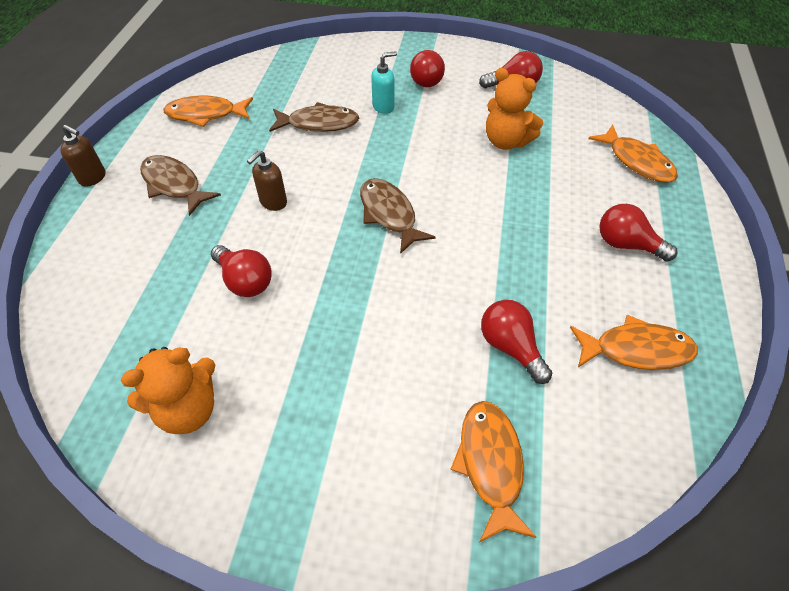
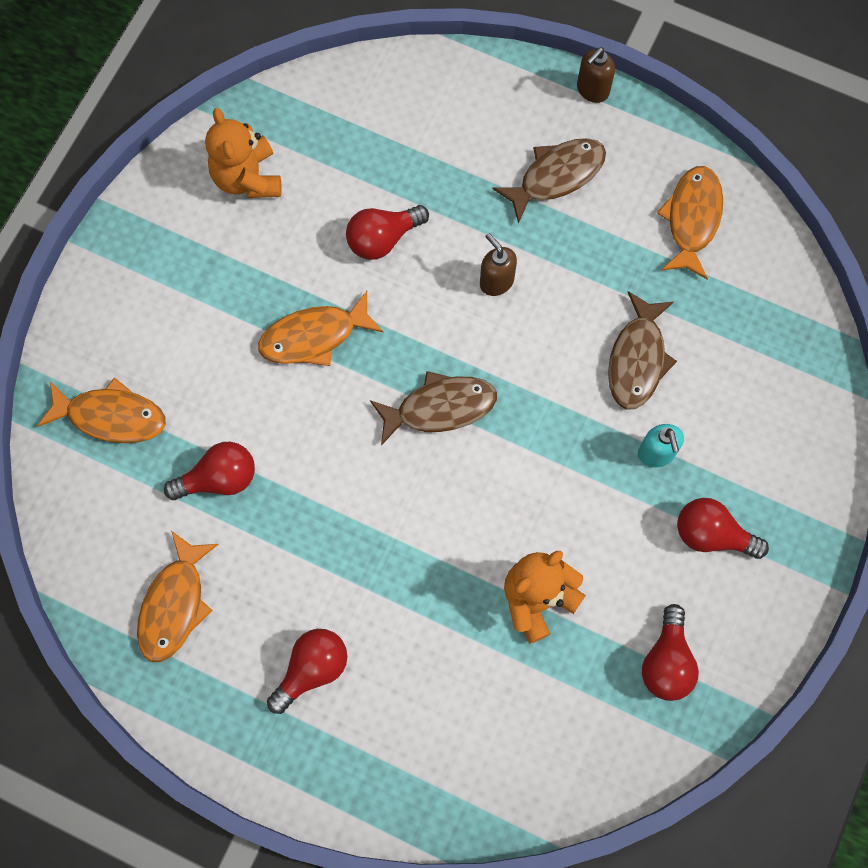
camera: 105 degrees right, 20 degrees up
orange fish [588,125,678,183] -> orange fish moved to [258,291,383,366]

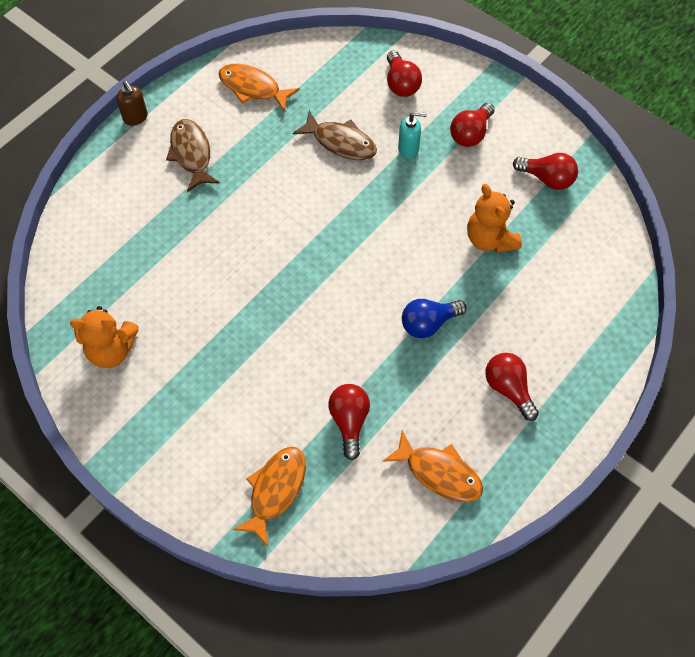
camera: 75 degrees left, 10 degrees down
orange fish [258,291,383,366] -> none
red light bulb [346,205,429,260] -> red light bulb moved to [387,51,422,97]
brown fish [370,371,497,446] -> none
brown soap dispenser [480,233,517,296] -> none
none -> blue light bulb [402,299,466,338]

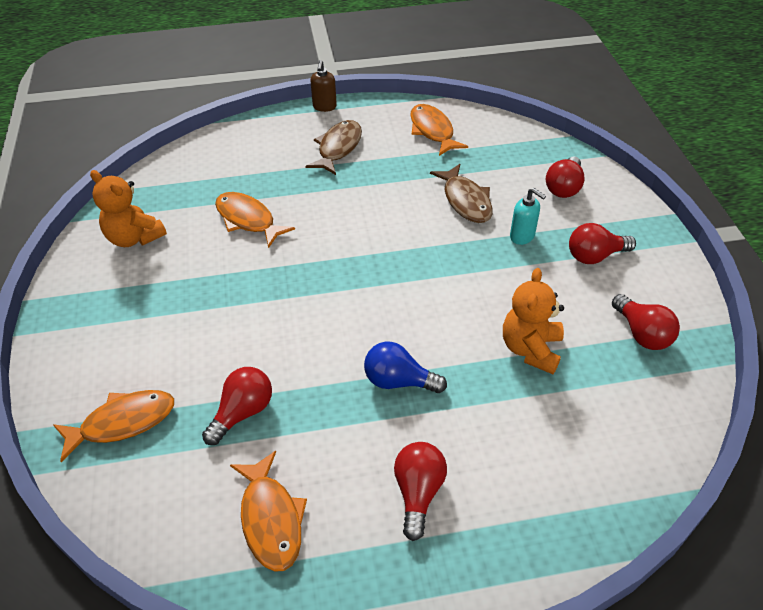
camera: 40 degrees right, 15 degrees down
none -> orange fish [215,192,295,248]

